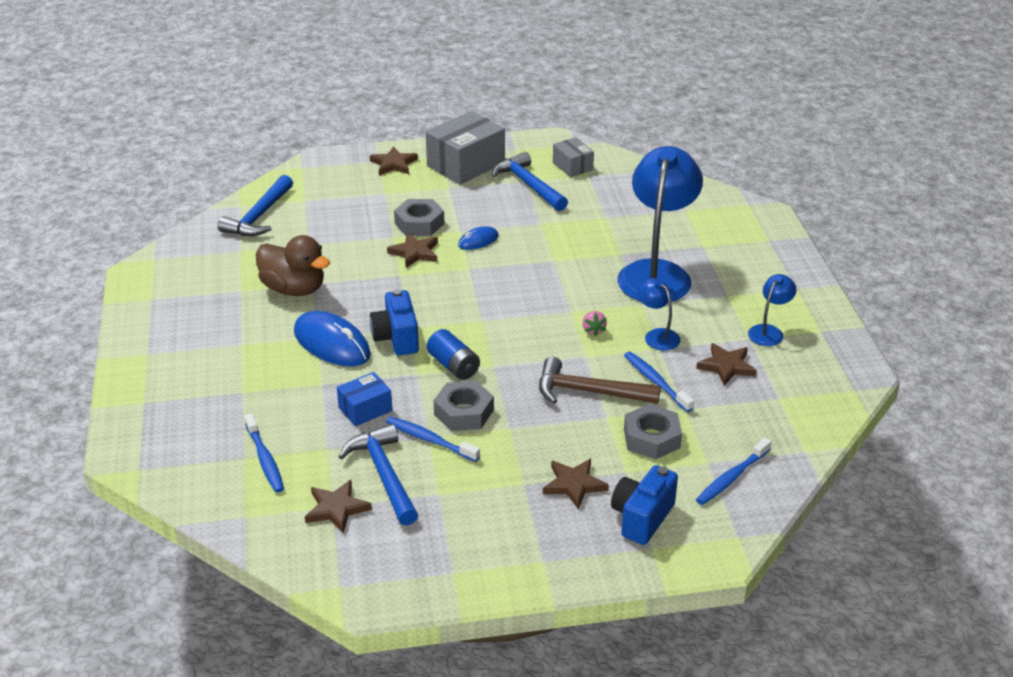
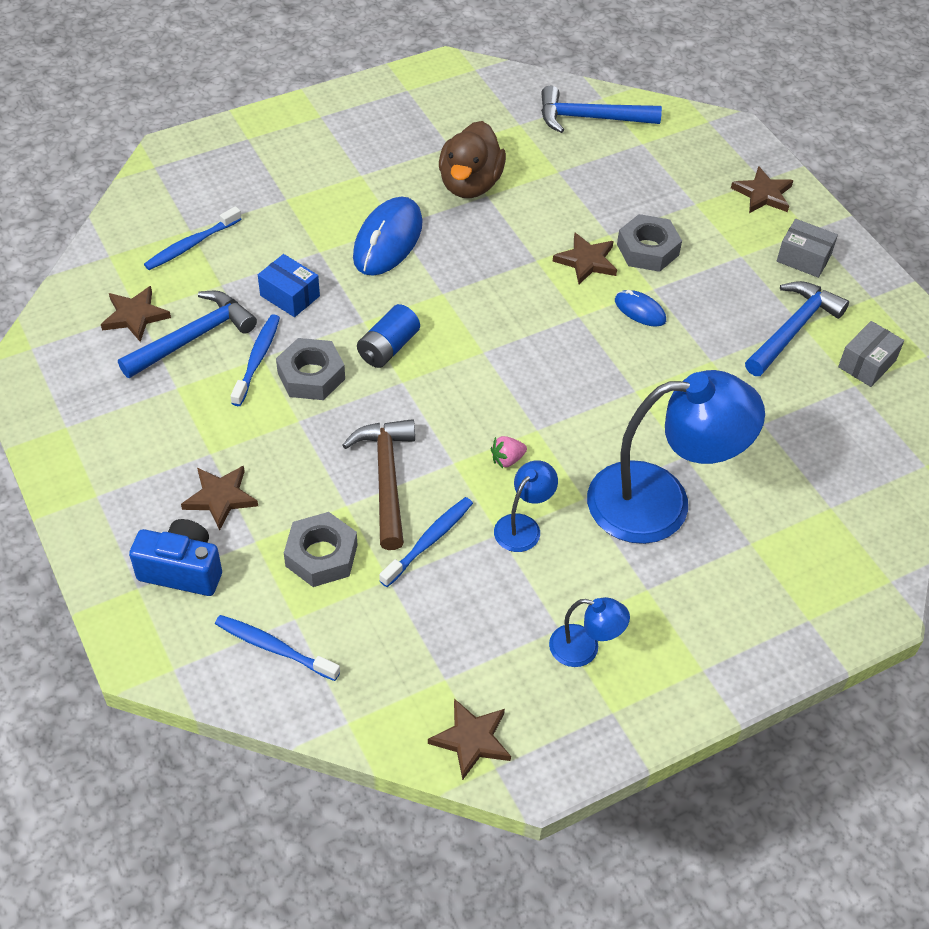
camera: 70 degrees right, 15 degrees up
blue camera [370,289,419,355] -> none
grey box [426,111,505,185] -> grey box [777,219,838,278], size x0.54
brown star [696,343,757,386] -> brown star moved to [428,699,511,780]

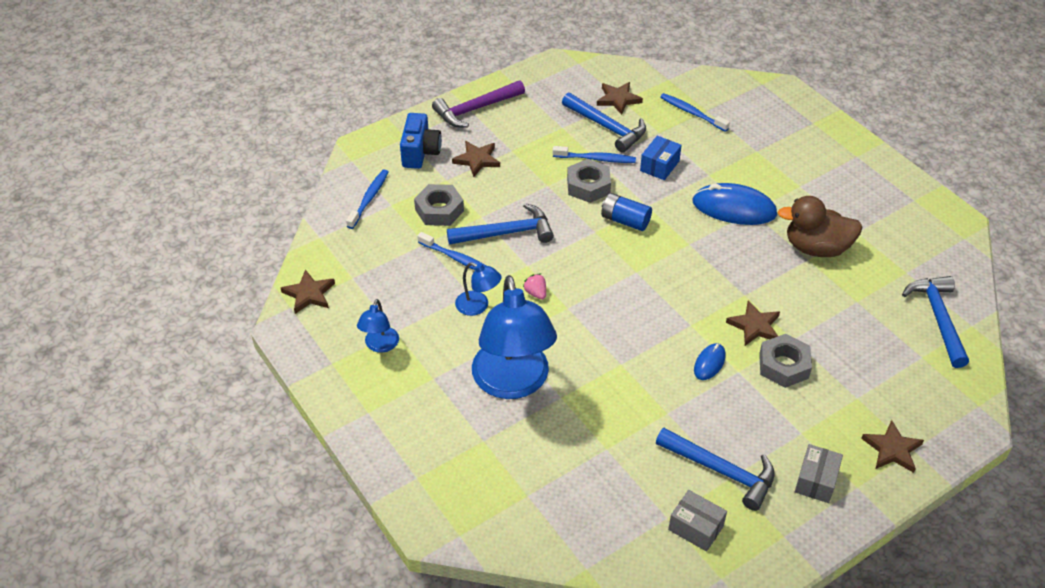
camera: 85 degrees right, 5 degrees down
brown hammer [342,419,415,550] -> blue hammer [447,203,554,245]
none -> purple hammer [432,80,525,127]

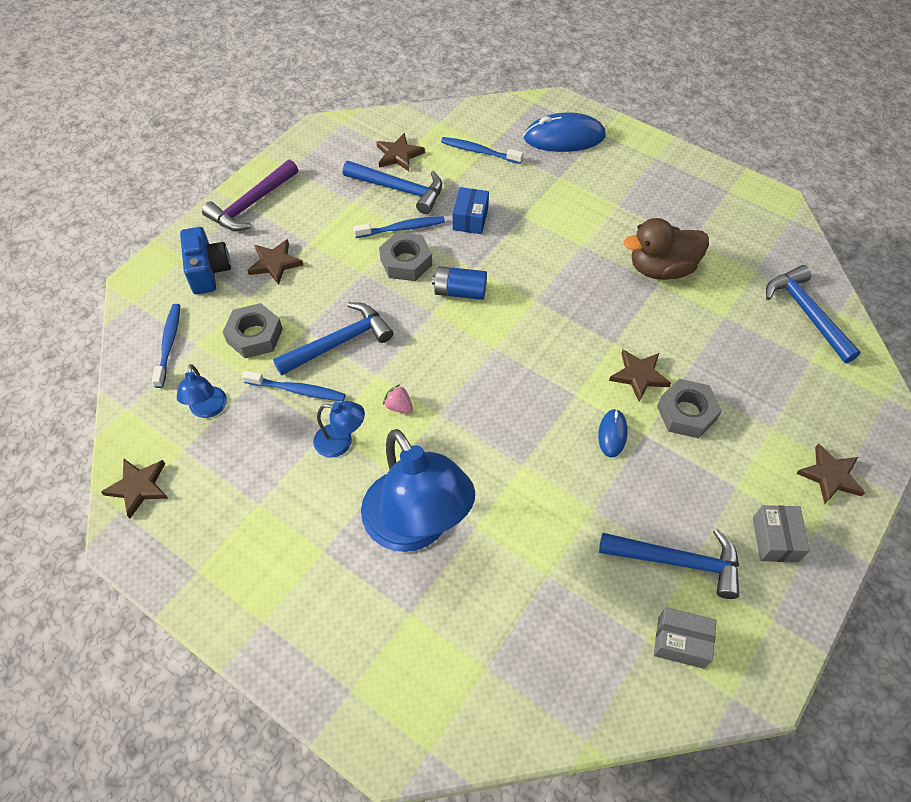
camera: 20 degrees left, 10 degrees up
blue lamp [357,299,399,353] -> blue lamp moved to [177,364,227,418]
blue mouse [692,183,777,225] -> blue mouse moved to [524,113,606,152]

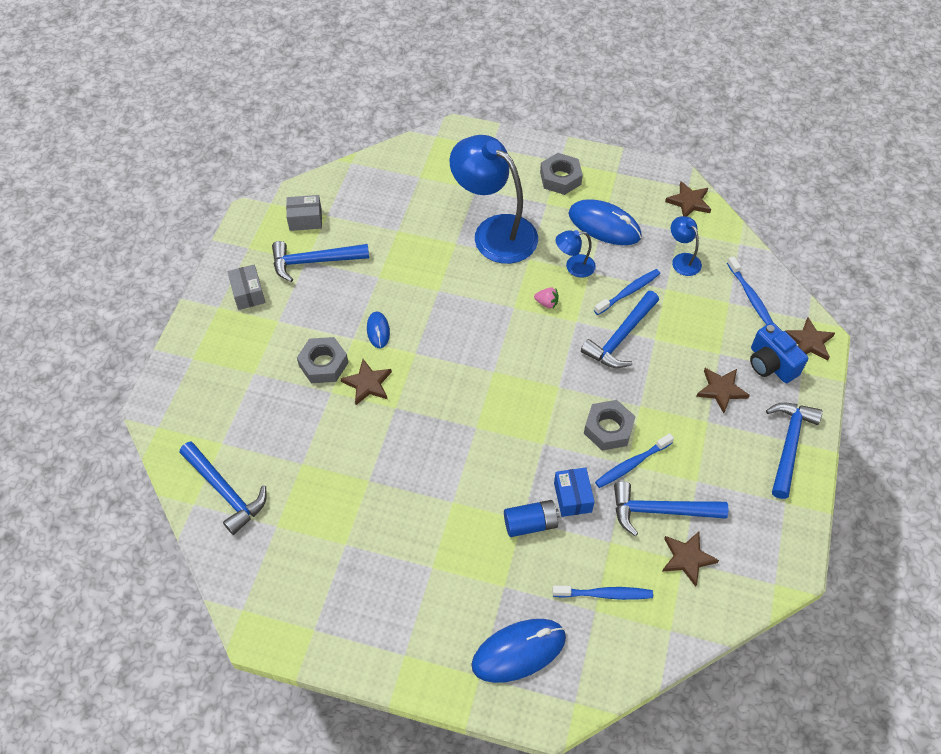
camera: 160 degrees right, 0 degrees up
purple hammer [202,159,298,231] -> blue hammer [766,403,823,499]
grey nut [223,303,283,358] -> grey nut moved to [540,153,583,195]
blue toothbrush [242,371,346,401] -> blue toothbrush turned 150 degrees clockwise [594,269,660,315]
blue battery [432,266,487,300] -> blue battery moved to [504,500,560,537]
brown duck [624,218,709,280] -> none
brown star [796,443,865,504] -> brown star moved to [785,318,835,361]
none -> blue mouse [569,199,642,245]

